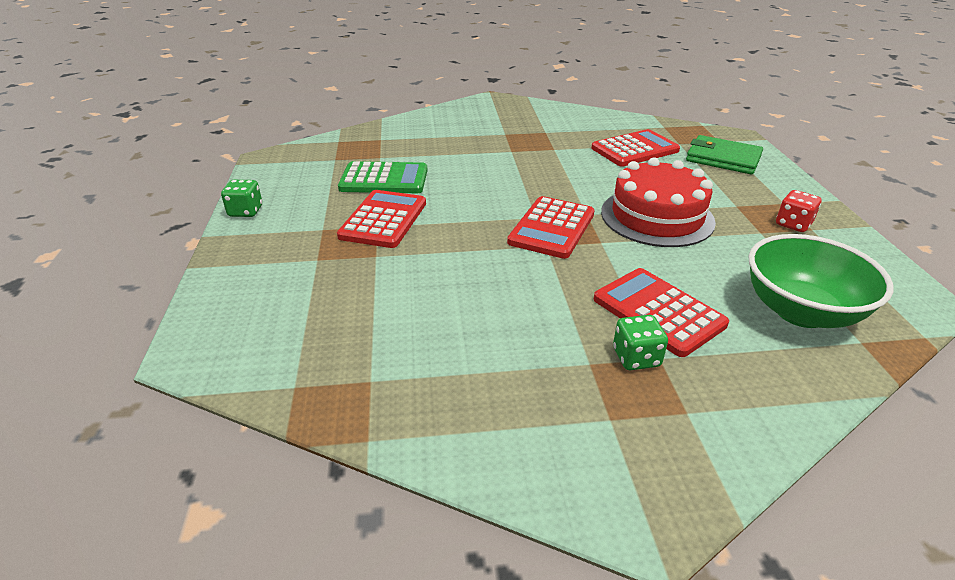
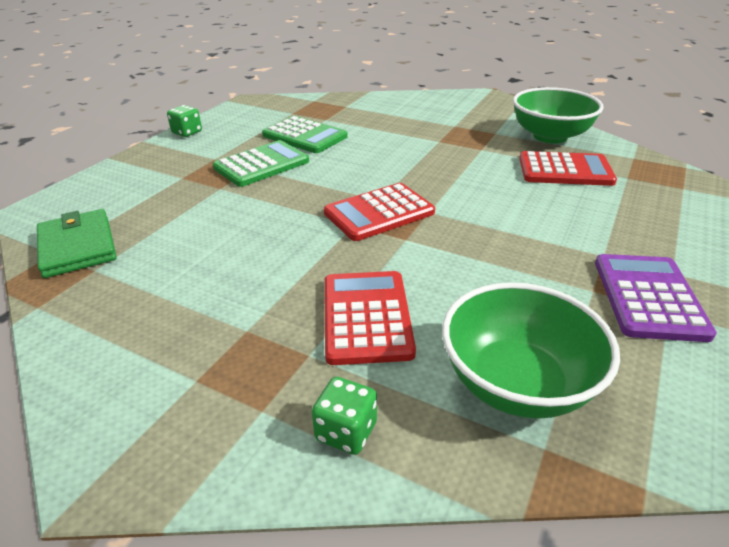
camera: 35 degrees right, 0 degrees up
red calculator [337,190,426,248] -> green calculator [213,140,309,187]
red cake [601,158,716,247] -> none
green dice [613,315,668,370] -> green dice moved to [312,377,377,455]
green wallet [686,135,763,174] -> green wallet moved to [37,209,117,278]
red dice [776,190,821,232] -> purple calculator [595,254,717,342]
none -> green bowl [513,87,603,143]

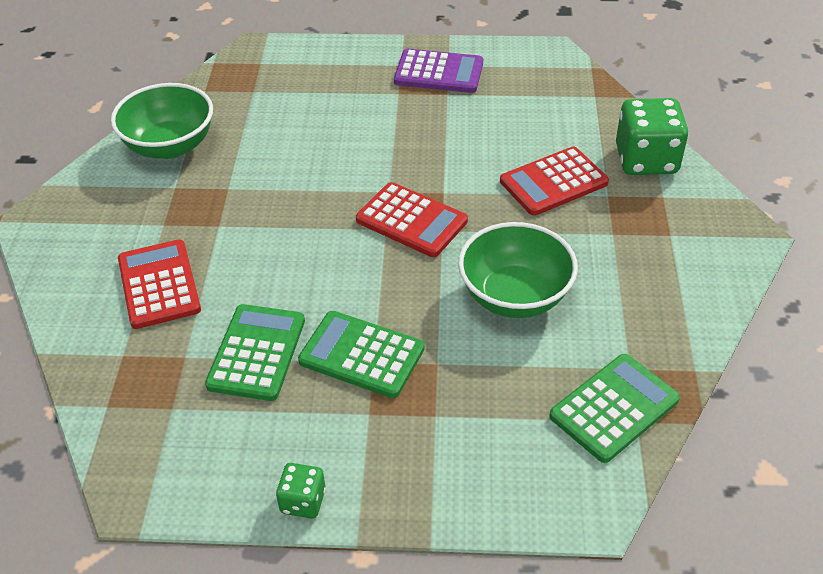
camera: 115 degrees left, 10 degrees up
green wallet [37,209,117,278] -> green calculator [549,354,680,463]
green dice [312,377,377,455] -> green dice [616,98,688,175], size x1.94
green bowl [442,282,620,419] -> green bowl moved to [458,222,578,318]
red calculator [519,151,617,186] -> red calculator moved to [118,239,201,329]
purple calculator [595,254,717,342] -> purple calculator turned 150 degrees counterclockwise [394,49,483,93]

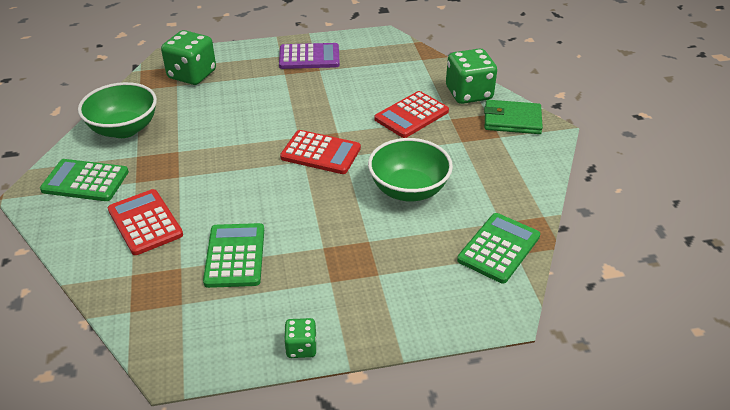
camera: 15 degrees left, 5 degrees down
green calculator [298,311,425,398] -> green calculator moved to [40,159,129,201]
none -> green dice [161,30,216,85]
none -> green wallet [484,100,543,134]

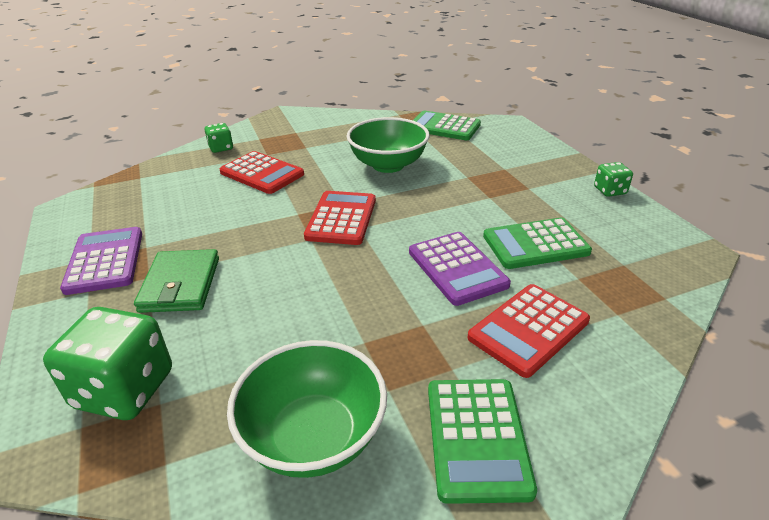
camera: 100 degrees left, 5 degrees down
green dice [446,48,497,104] -> green dice [205,123,233,153], size x0.52
green wallet [484,100,543,134] -> green wallet moved to [134,249,219,313]
none -> purple calculator [409,232,511,306]

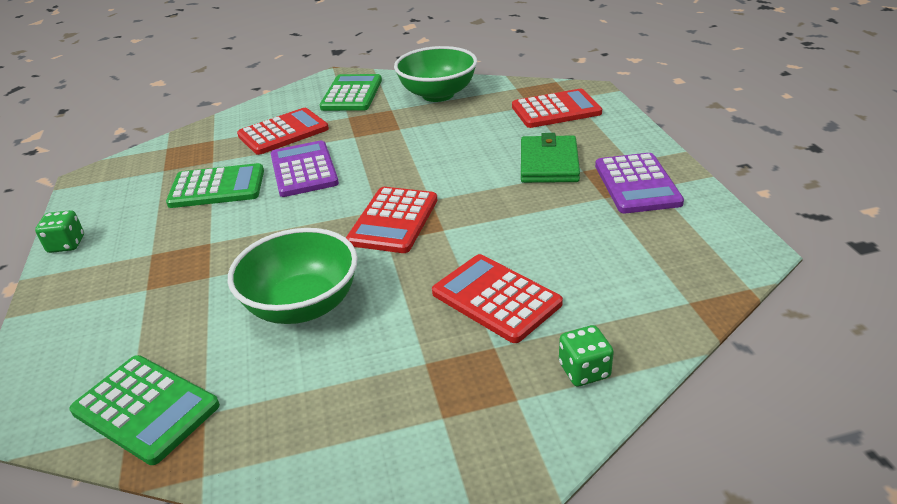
camera: 170 degrees left, 0 degrees up
green dice [43,307,172,420] -> red calculator [512,89,602,128]

